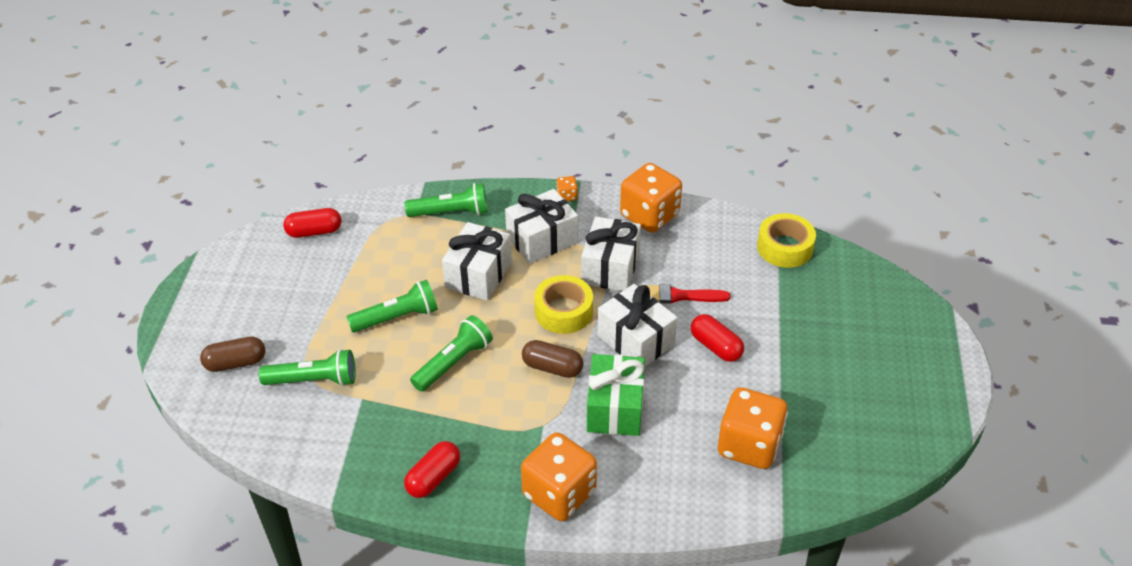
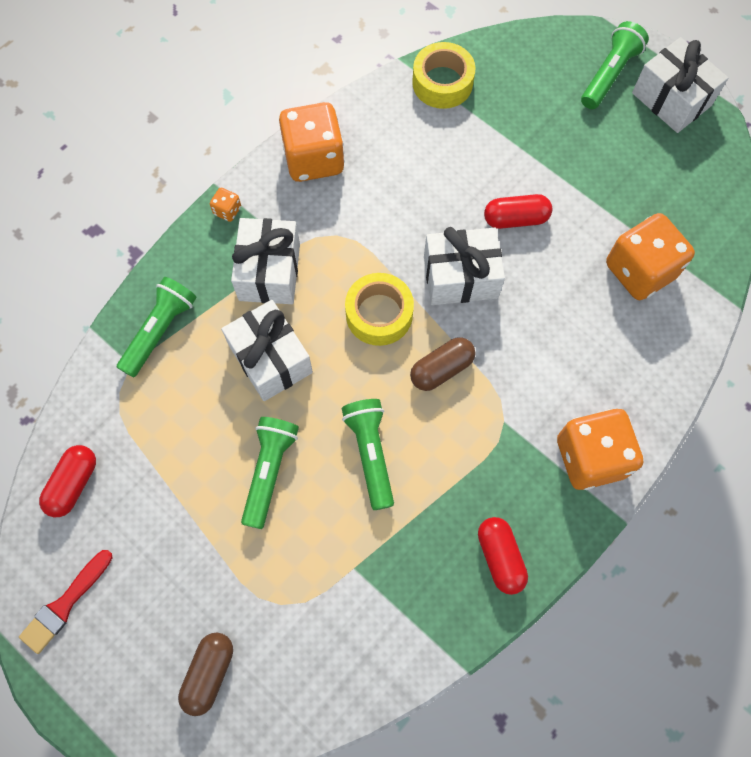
camera: 55 degrees left, 25 degrees up
green flashlight [259,349,355,386] -> green flashlight moved to [581,21,649,109]
white gift [581,216,641,291] -> white gift moved to [632,37,728,133]
green gift [587,354,645,436] -> none
red brush [646,284,730,304] -> red brush moved to [19,550,112,654]

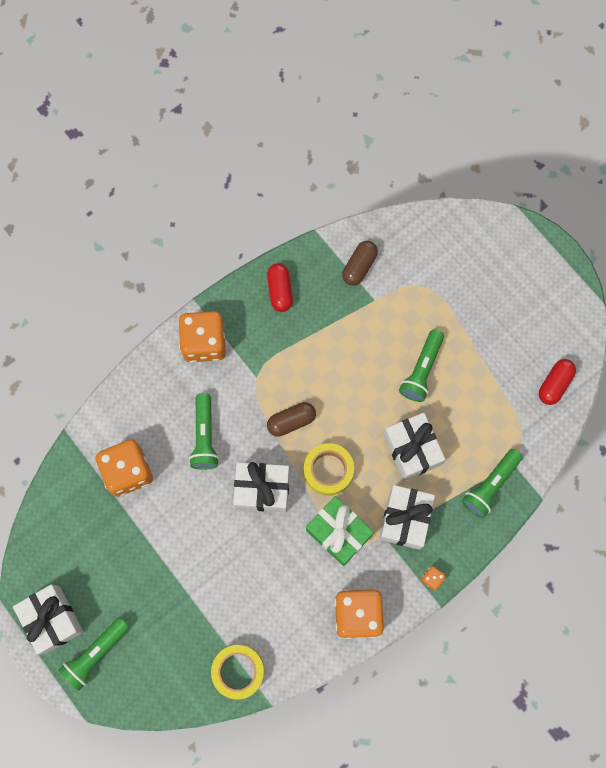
camera: 170 degrees left, 5 degrees up
red brush [19,550,112,654] -> none
brown capsule [178,633,233,716] -> brown capsule moved to [342,241,378,286]
green flashlight [342,399,394,510] -> green flashlight moved to [189,393,219,470]
red capsule [484,194,552,229] -> none
none -> green gift [306,496,374,566]

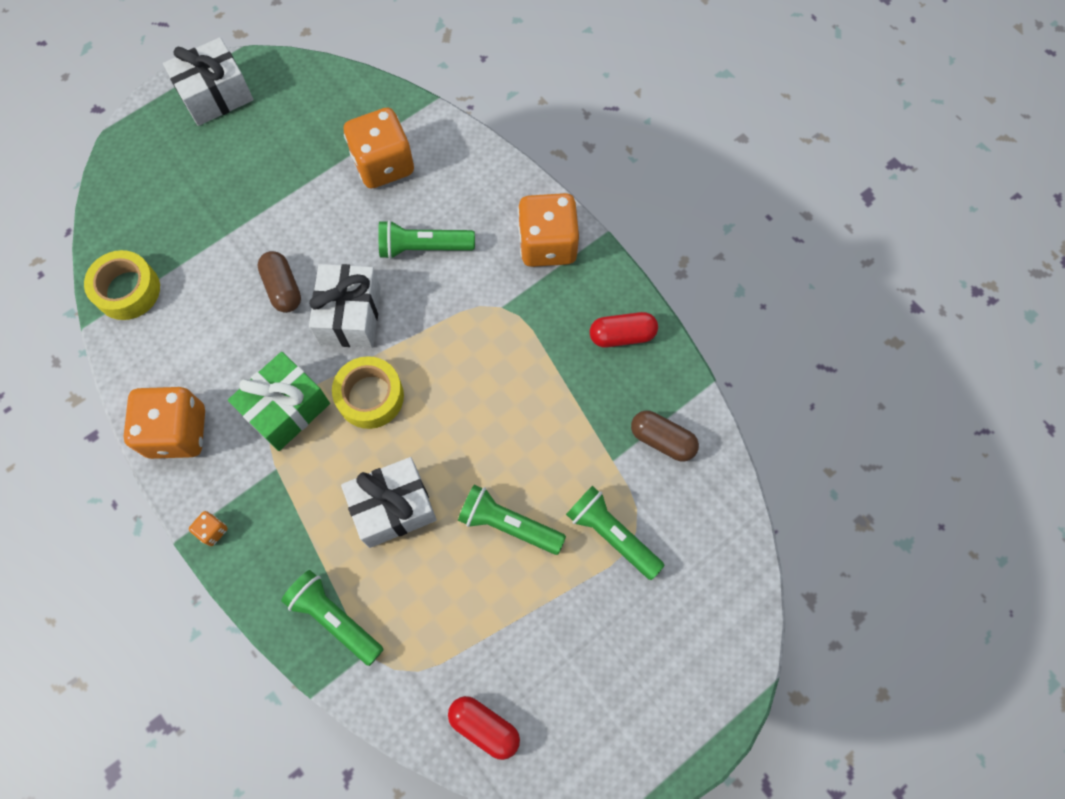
camera: 90 degrees right, 5 degrees down
green flashlight [58,617,130,691] -> green flashlight moved to [566,486,664,580]
brown capsule [267,402,316,437] -> brown capsule moved to [257,251,301,313]
white gift [379,485,435,550] -> none

